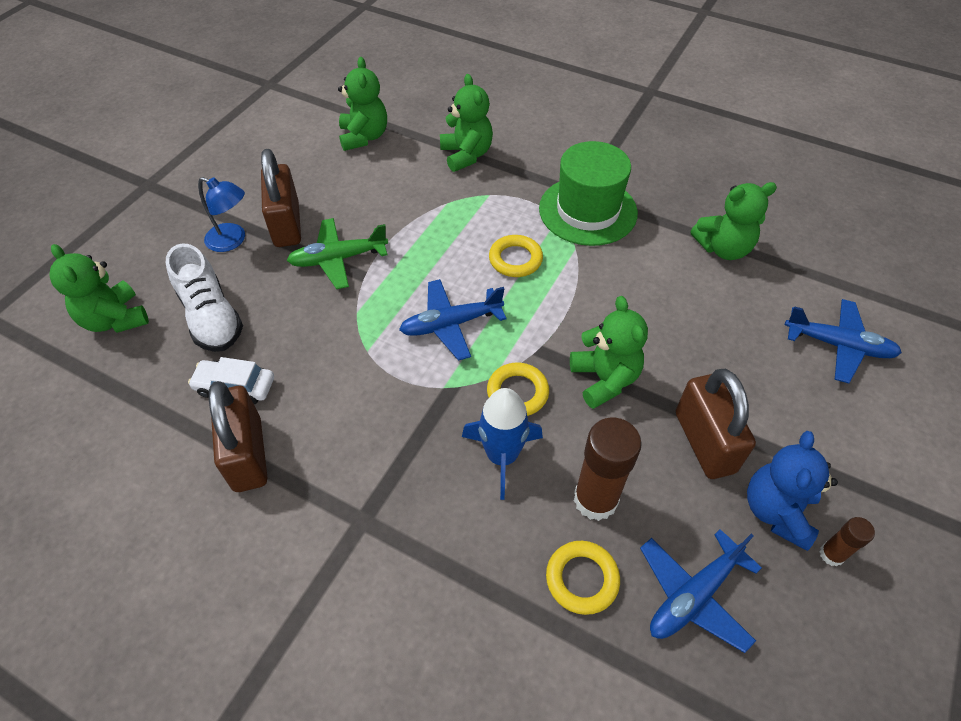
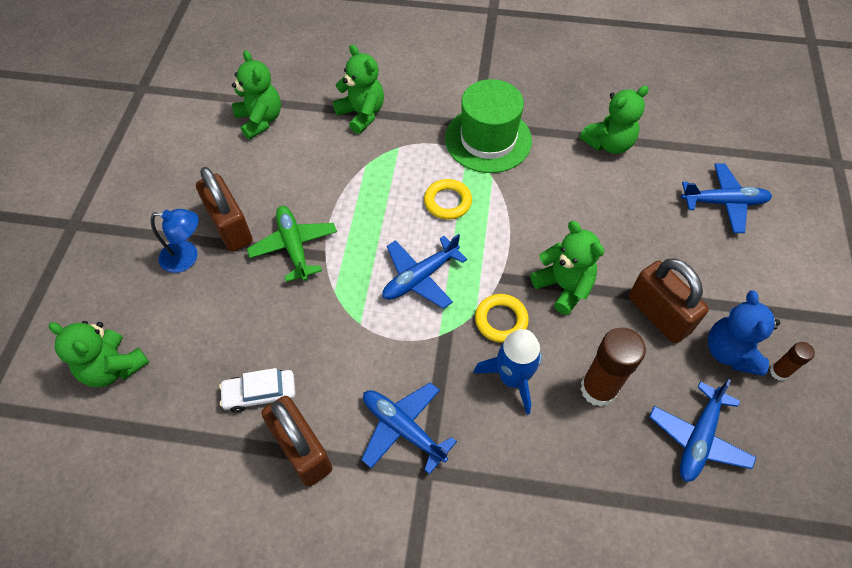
camera: 20 degrees left, 5 degrees up
white shoe [166,243,243,352] -> none
green plane [287,218,388,289] -> green plane turned 105 degrees clockwise [247,206,337,282]
yellow ring [546,541,620,615] -> none
none -> blue plane [361,383,457,475]

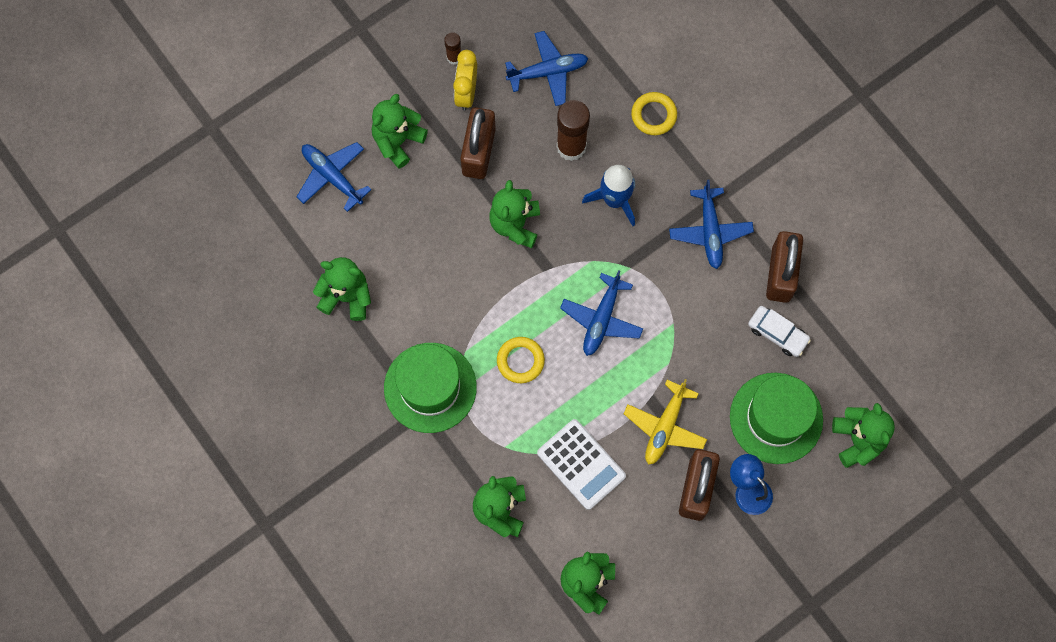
camera: 135 degrees left, 15 degrees up
green plane [247,206,337,282] -> yellow plane [623,379,707,465]
blue plane [382,234,467,309] -> blue plane turned 105 degrees clockwise [560,270,643,356]
yellow ring [475,294,529,343] -> yellow ring moved to [631,92,677,135]
blue teddy bear [708,290,780,376] -> yellow clock [453,50,477,111]
none -> green teddy bear [372,94,428,169]
none -> white calculator [537,419,626,510]
none -> green hat [730,373,823,464]

